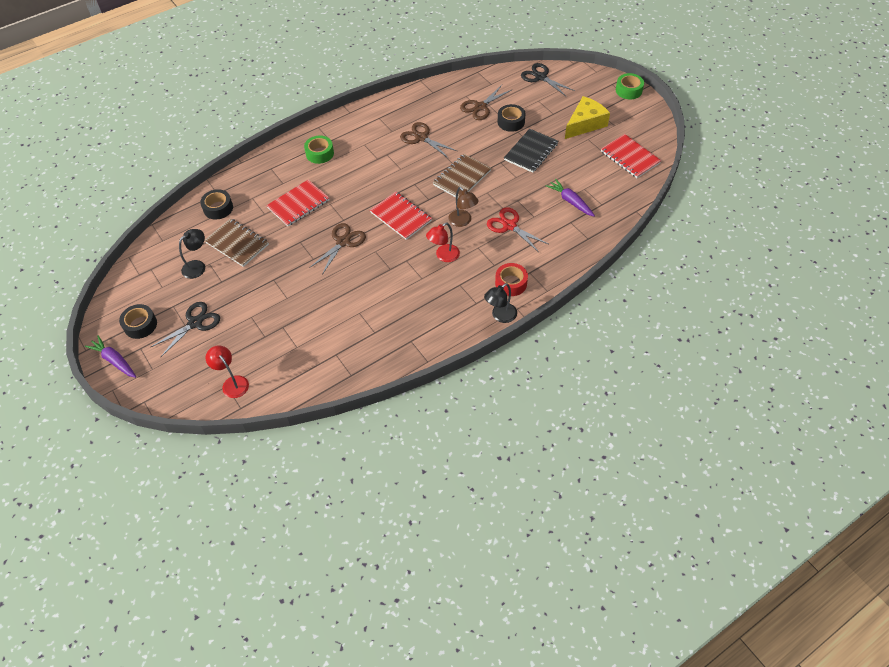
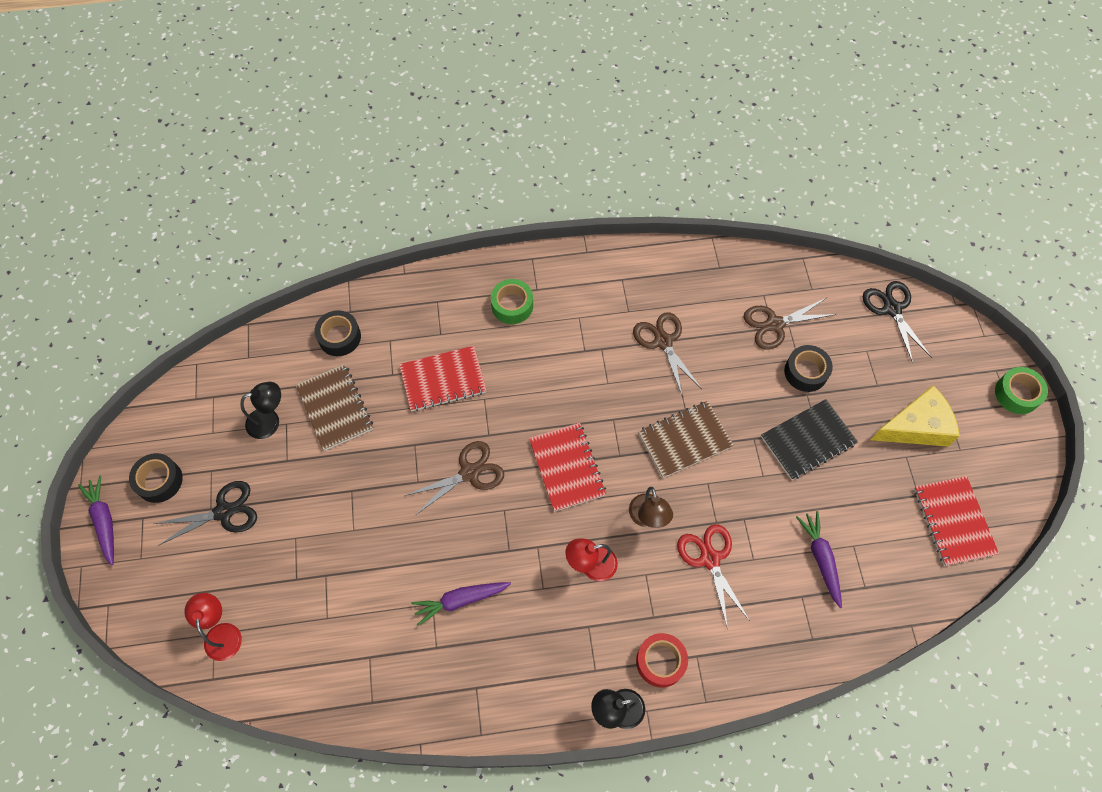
camera: 25 degrees right, 10 degrees up
none -> purple carrot [411,582,511,626]

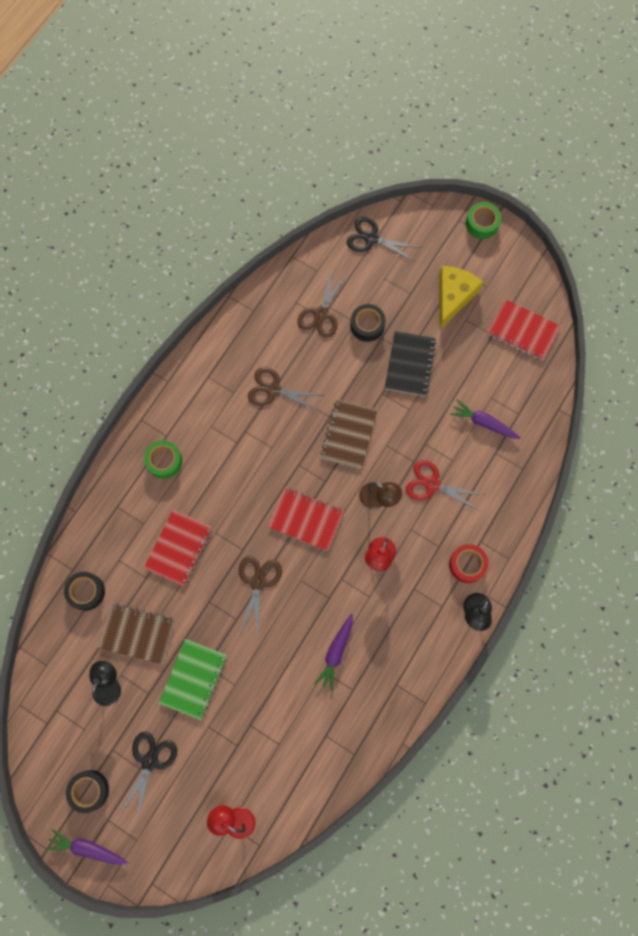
camera: 50 degrees left, 10 degrees up
none -> green notebook [159,639,227,720]

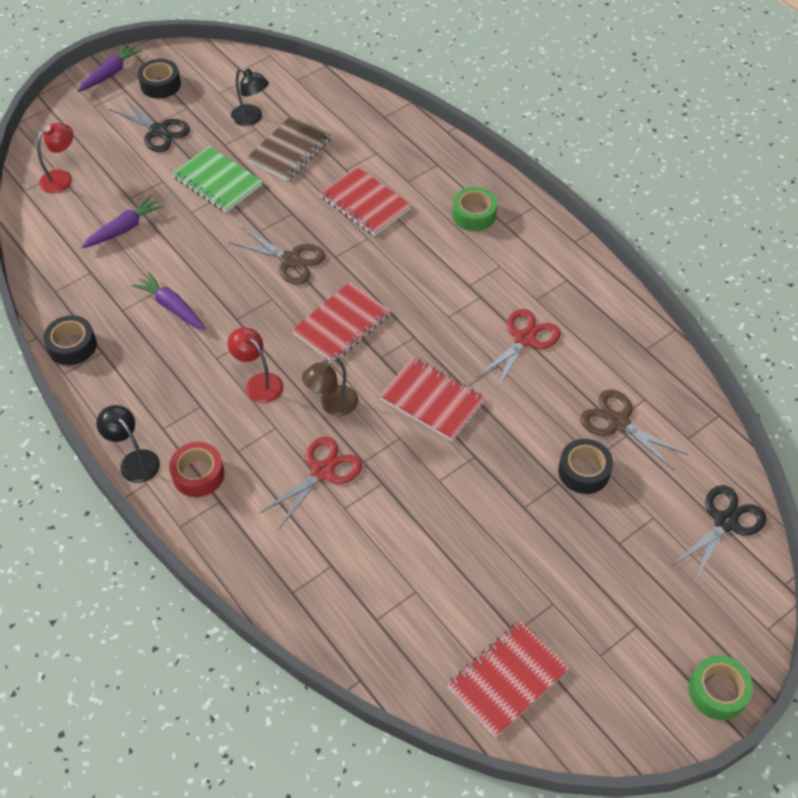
camera: 110 degrees right, 20 degrees down
black tape [64,572,105,611] -> black tape moved to [43,315,97,365]
brown scissors [248,367,325,412] -> red scissors [476,309,561,391]
brown notebook [320,399,377,469] -> red notebook [379,357,485,441]
black notebook [385,331,437,396] -> none
yellow cheese [439,266,483,330] -> none
purple carrot [450,399,520,439] -> purple carrot moved to [81,195,164,248]

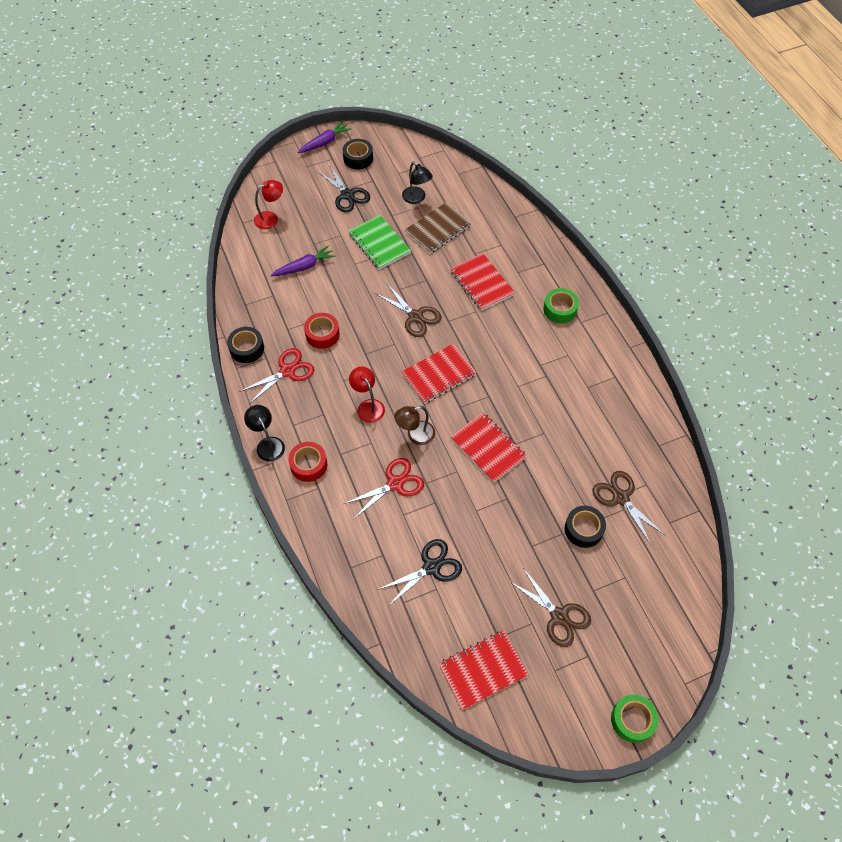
camera: 15 degrees right, 5 degrees up
purple carrot [132,272,206,330] -> red tape [304,313,340,349]
red scissors [476,309,561,391] -> red scissors moved to [239,348,314,404]
black scissors [673,485,767,581] -> black scissors moved to [377,539,462,605]
none -> brown scissors [509,568,591,647]

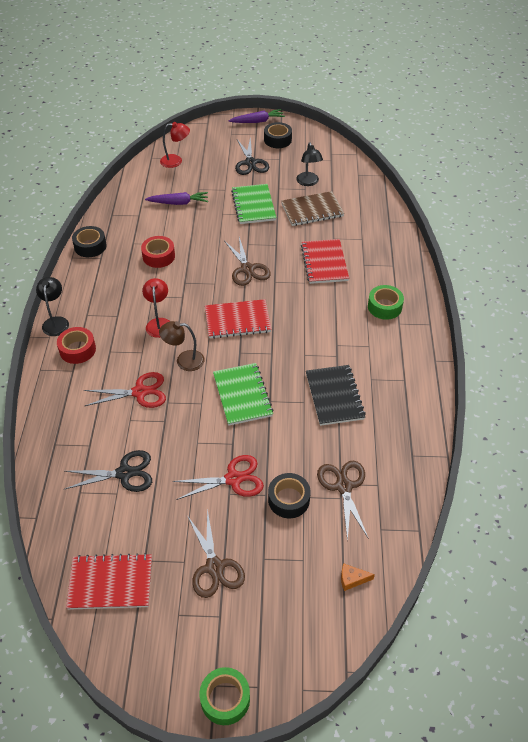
camera: 25 degrees right, 10 degrees down
red scissors [239,348,314,404] -> red scissors moved to [172,455,264,500]
red notebook [450,413,527,483] -> green notebook [213,363,274,426]
none -> black notebook [306,365,366,426]
none -> orange cheese [341,563,375,591]

